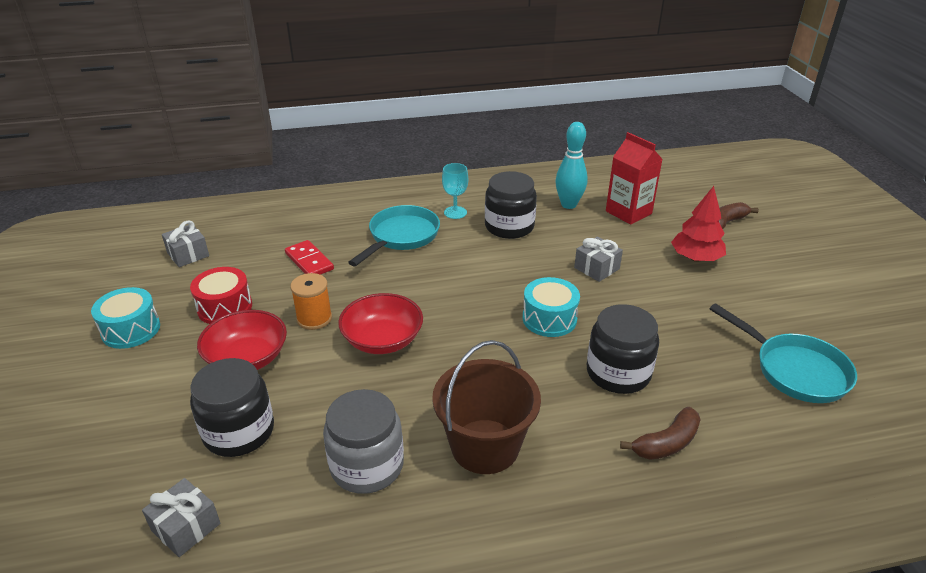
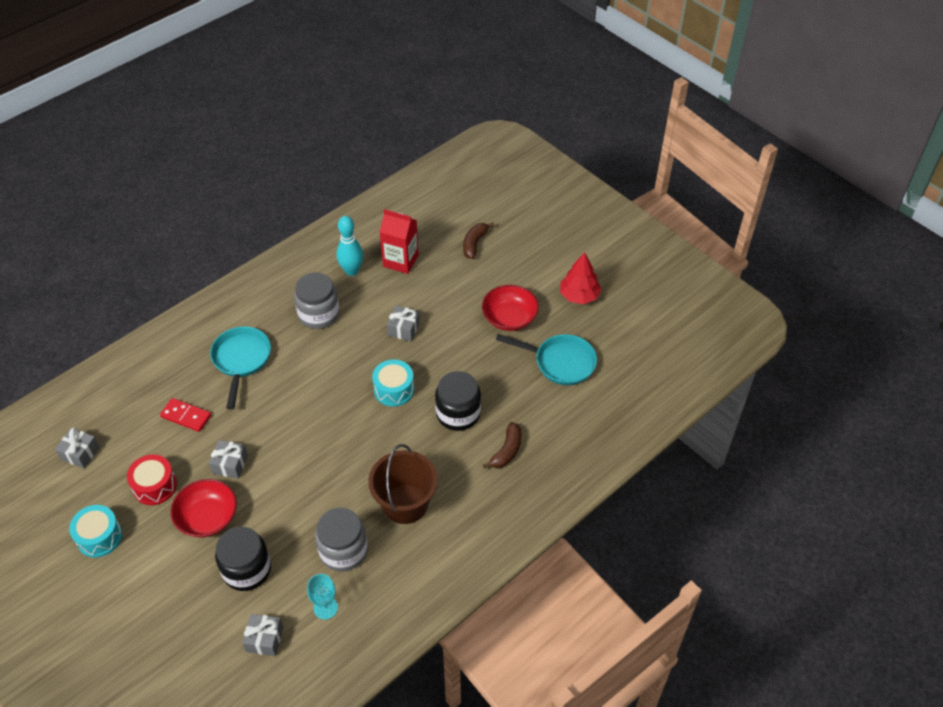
camera: 30 degrees left, 15 degrees up
orange spool [290,273,332,330] -> grey gift [209,440,248,479]
red bowl [338,293,423,354] -> red bowl moved to [482,285,539,331]
turquoise goblet [442,163,468,219] -> turquoise goblet moved to [307,574,338,620]
black jar [485,171,537,239] -> grey jar [294,272,339,329]
red tree [671,186,726,262] -> red tree moved to [560,252,601,304]

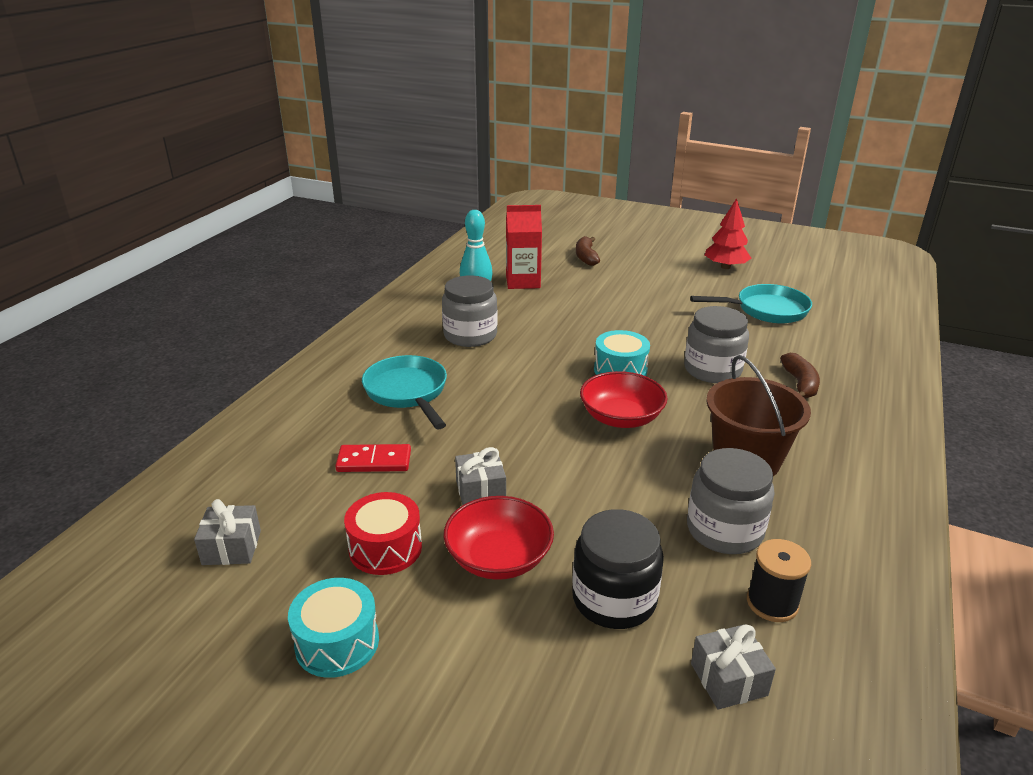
camera: 25 degrees left, 20 degrees down
turquoise goblet [307,574,338,620] -> black spool [747,539,811,622]
grey gift [387,306,420,341] -> none
black jar [435,371,481,431] -> grey jar [684,306,749,383]
red bowl [482,285,539,331] -> red bowl moved to [580,371,668,428]

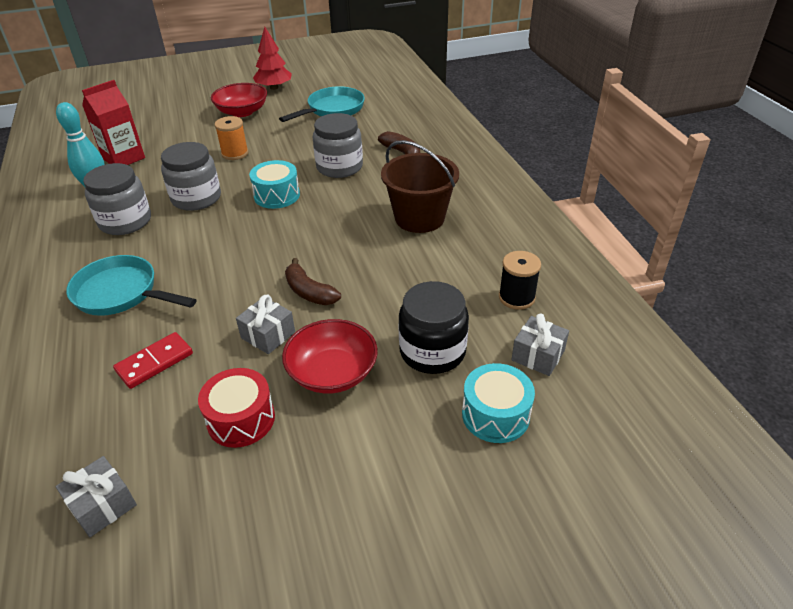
camera: 40 degrees left, 10 degrees up
turquoise drum [288,578,379,678] -> turquoise drum moved to [462,363,535,443]
brown banana [576,236,600,266] -> brown banana moved to [285,258,341,305]
red bowl [580,371,668,428] -> red bowl moved to [211,83,267,117]
grey jar [687,448,774,554] -> grey jar moved to [161,142,221,211]
none -> orange spool [215,116,248,160]

